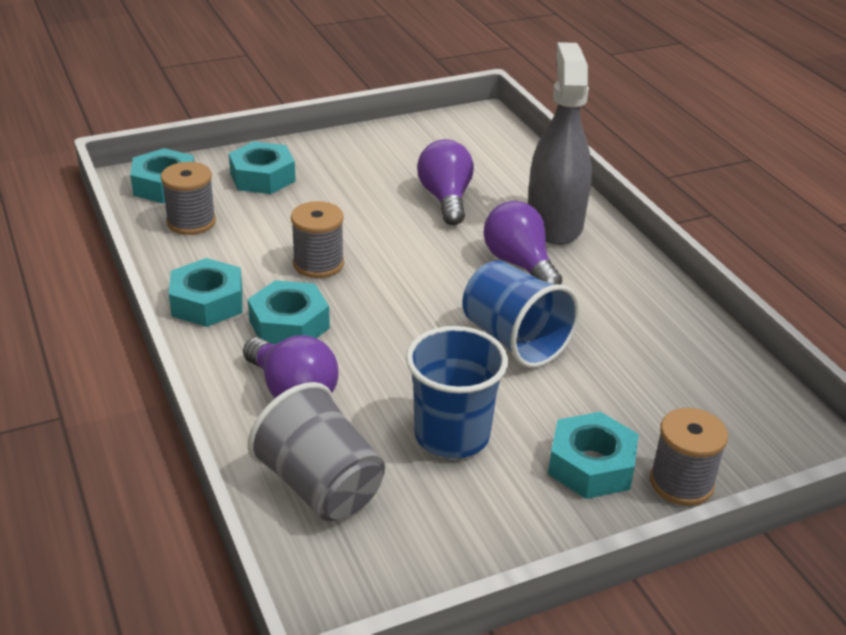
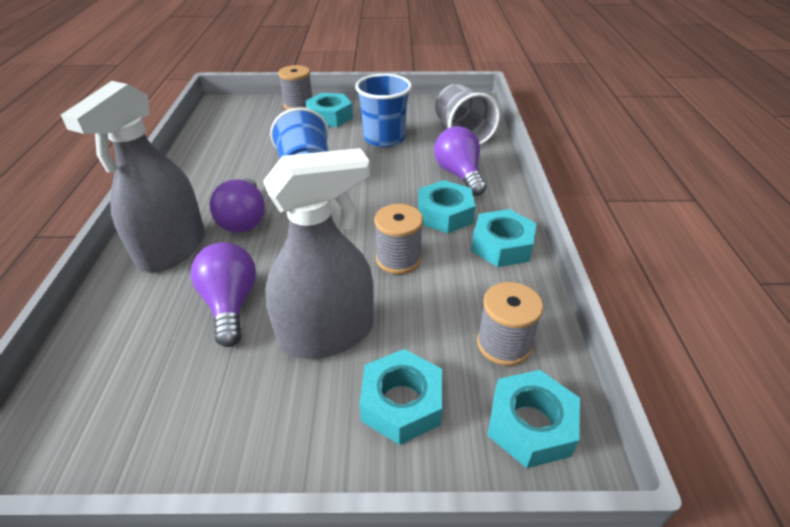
camera: 155 degrees left, 5 degrees up
purple light bulb [417,139,474,225] -> purple light bulb turned 150 degrees clockwise [191,242,256,347]
none -> grey spray bottle [263,148,374,359]

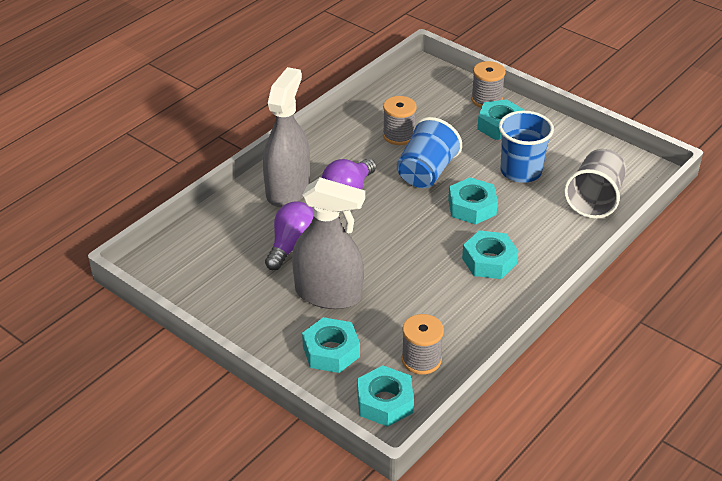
camera: 40 degrees right, 0 degrees up
grey spray bottle [61,81,205,272] -> grey spray bottle turned 135 degrees clockwise [263,67,310,207]
grey spool [375,204,423,274] -> grey spool moved to [383,96,417,145]
purple light bulb [434,126,486,196] -> none
turquoise nut [471,209,536,267] -> turquoise nut moved to [448,177,498,225]

